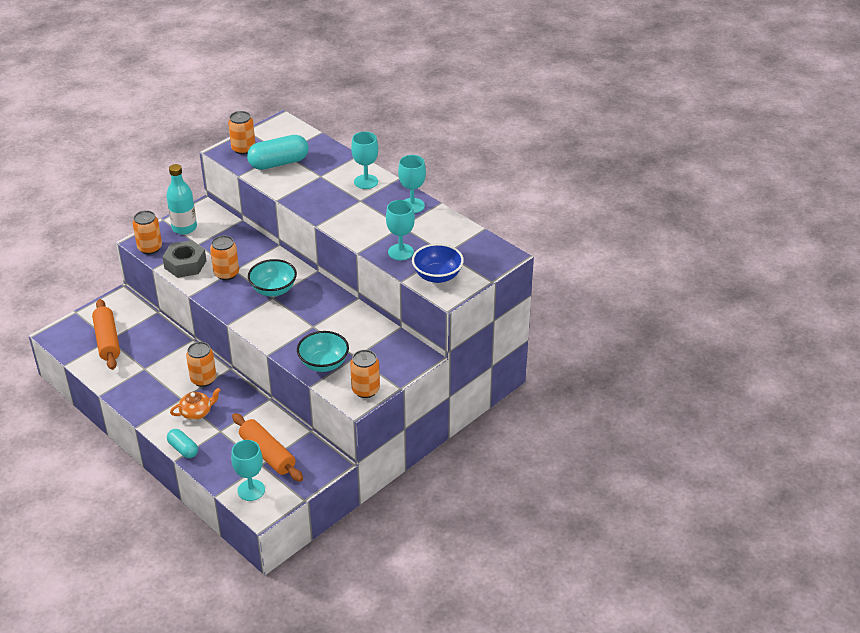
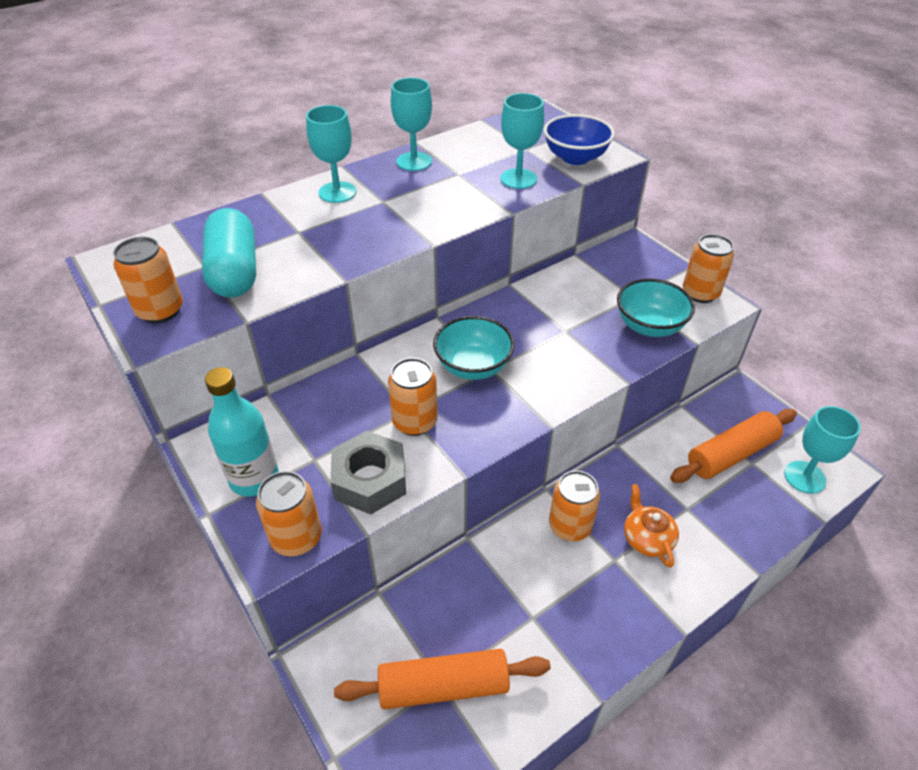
camera: 80 degrees left, 5 degrees up
turquoise capsule [167,429,198,458] -> none

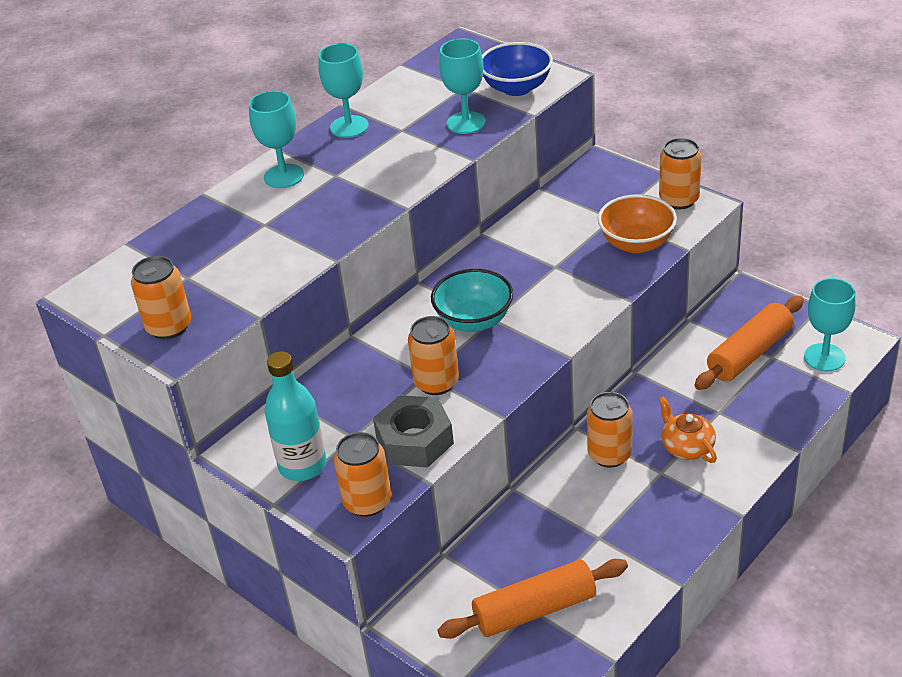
camera: 10 degrees left, 5 degrees down
turquoise capsule [202,208,256,297] -> none
turquoise bowl [617,278,695,337] -> orange bowl [598,194,677,253]

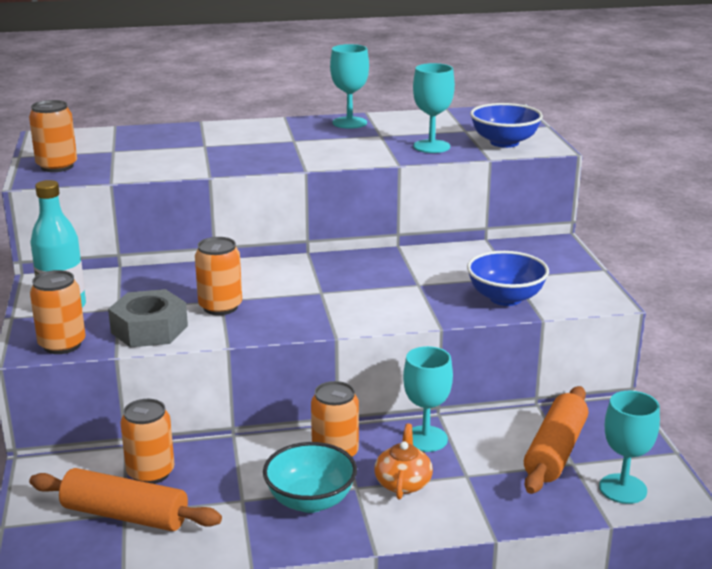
camera: 35 degrees right, 15 degrees down
turquoise goblet [249,91,304,188] -> turquoise goblet moved to [403,346,453,452]
turquoise bowl [431,269,513,332] -> turquoise bowl moved to [263,442,357,513]
orange bowl [598,194,677,253] -> blue bowl [467,251,549,306]
orange can [659,138,702,209] -> orange can moved to [120,399,174,484]
orange rolling pin [695,296,804,390] -> orange rolling pin turned 60 degrees counterclockwise [524,386,588,494]

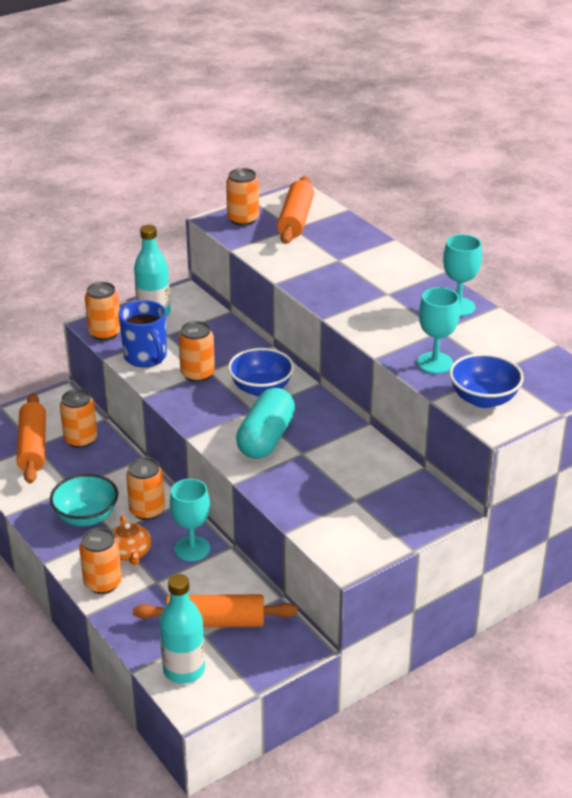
camera: 65 degrees right, 10 degrees up
grey nut [108,289,188,348] -> blue mug [118,300,167,367]
orange teapot [374,424,433,499] -> orange teapot turned 90 degrees clockwise [112,515,151,565]
blue bowl [467,251,549,306] -> blue bowl moved to [228,348,294,397]
turquoise goblet [599,391,660,504] -> turquoise bottle [159,574,205,684]
none -> orange can [79,528,122,594]
none -> turquoise capsule [236,388,295,459]
none -> orange rolling pin [277,176,314,244]

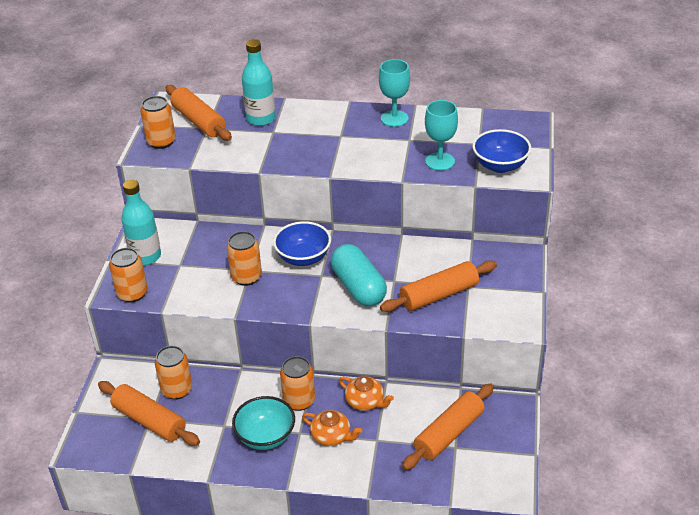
camera: 45 degrees left, 5 degrees up
orange can [79,528,122,594] -> none
blue mug [118,300,167,367] -> none
turquoise bottle [159,574,205,684] -> turquoise bottle moved to [242,39,276,126]
turquoise goblet [170,479,210,561] -> orange teapot [339,376,394,411]
none -> orange rolling pin [380,261,497,312]

